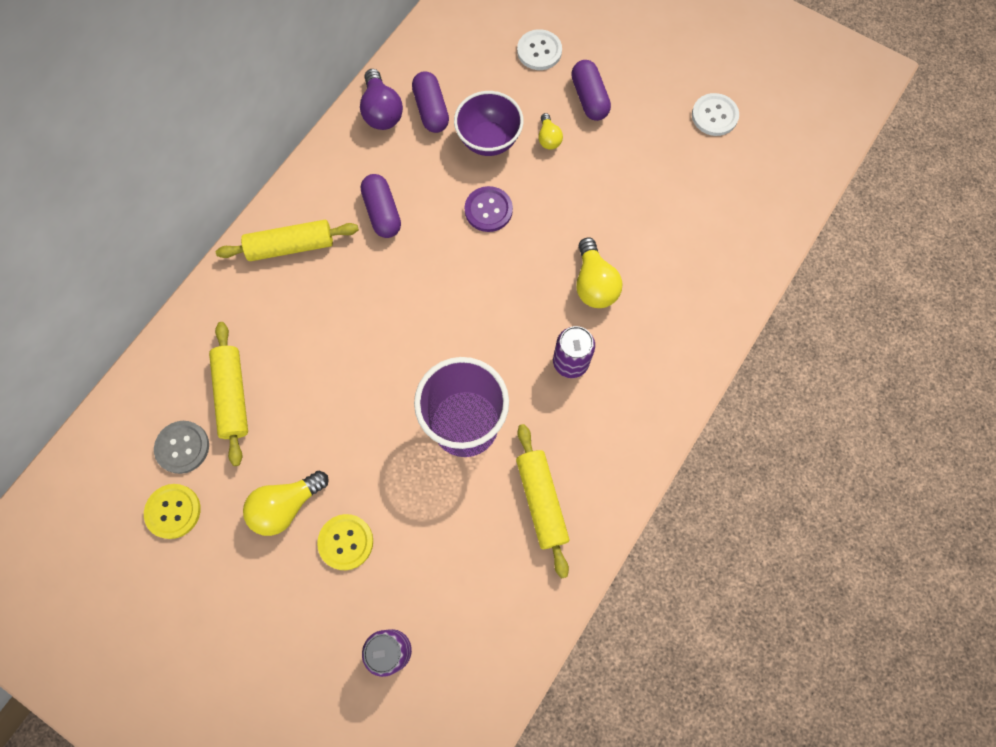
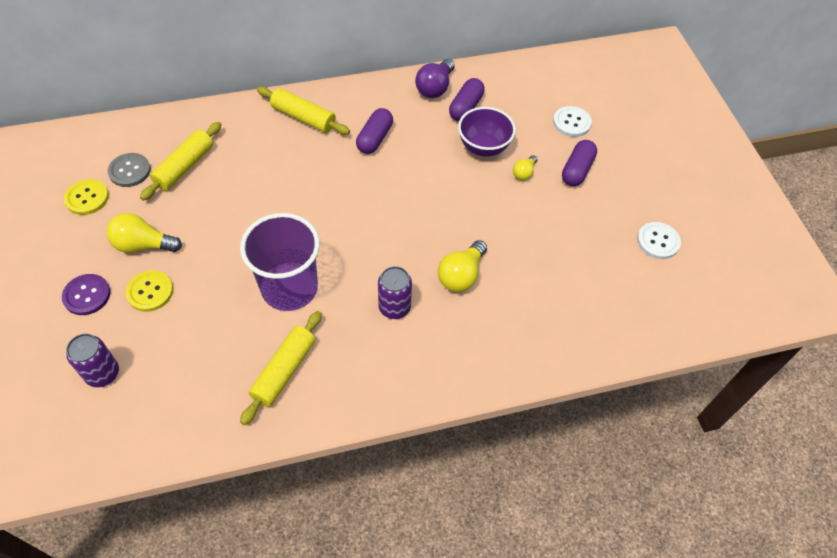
camera: 40 degrees right, 15 degrees down
purple button [464,186,513,232] -> purple button moved to [62,274,110,315]

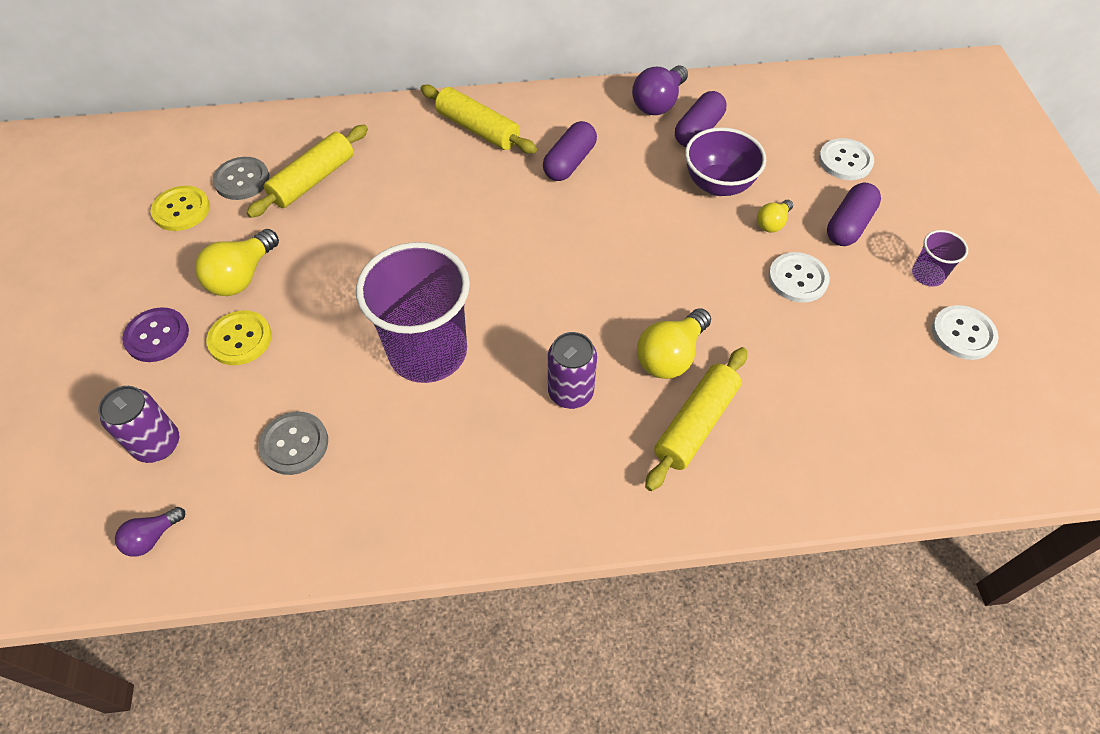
camera: 10 degrees right, 0 degrees up
yellow light bulb [106,213,182,253] -> yellow light bulb turned 75 degrees counterclockwise [195,229,279,296]
yellow rolling pin [240,311,322,425] -> yellow rolling pin moved to [645,347,747,491]
none -> purple light bulb [115,507,185,557]
none -> grey button [259,411,328,475]
none -> white button [768,252,830,303]
none -> purple cup [912,230,968,287]

